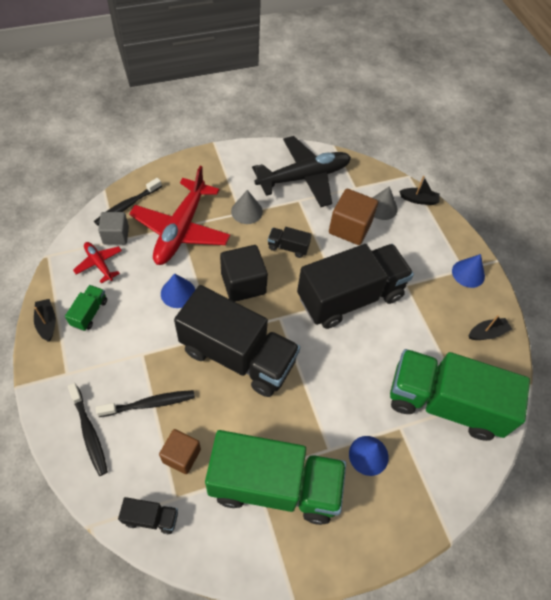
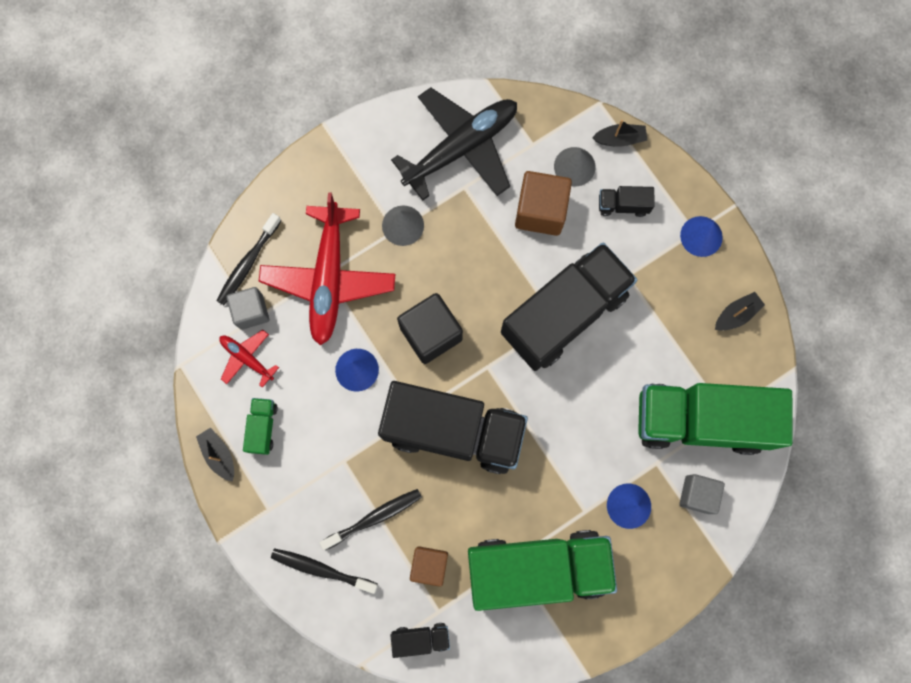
camera: 10 degrees left, 20 degrees up
black toothbrush [68,383,108,476] -> black toothbrush turned 150 degrees clockwise [271,548,378,594]
black truck [268,227,312,258] -> black truck moved to [599,186,655,217]
none -> grey cube [679,474,725,514]

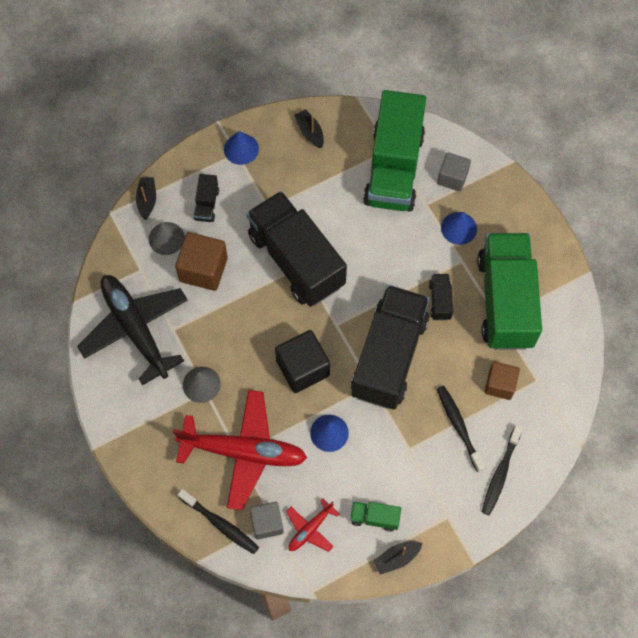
camera: 85 degrees left, 10 degrees down
black truck [390,623,450,658] -> black truck moved to [429,274,453,321]

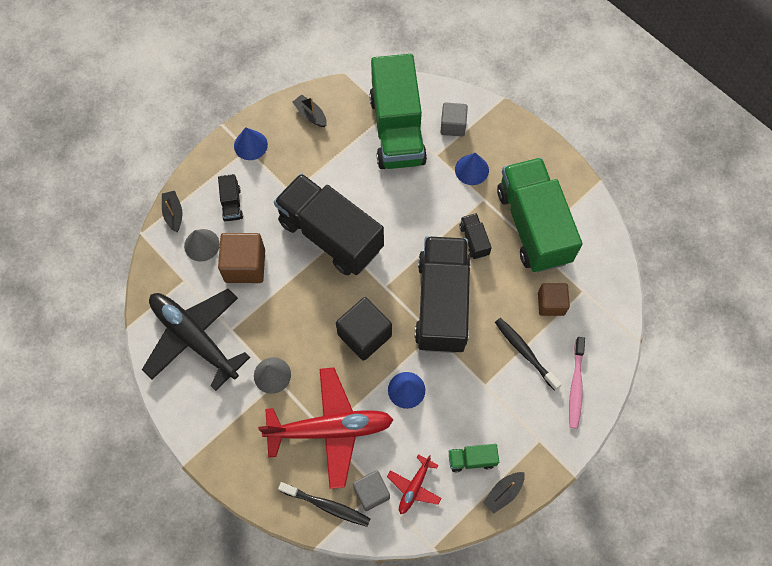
camera: 15 degrees left, 0 degrees up
black toothbrush [482,425,523,515] -> pink toothbrush [569,337,585,429]

